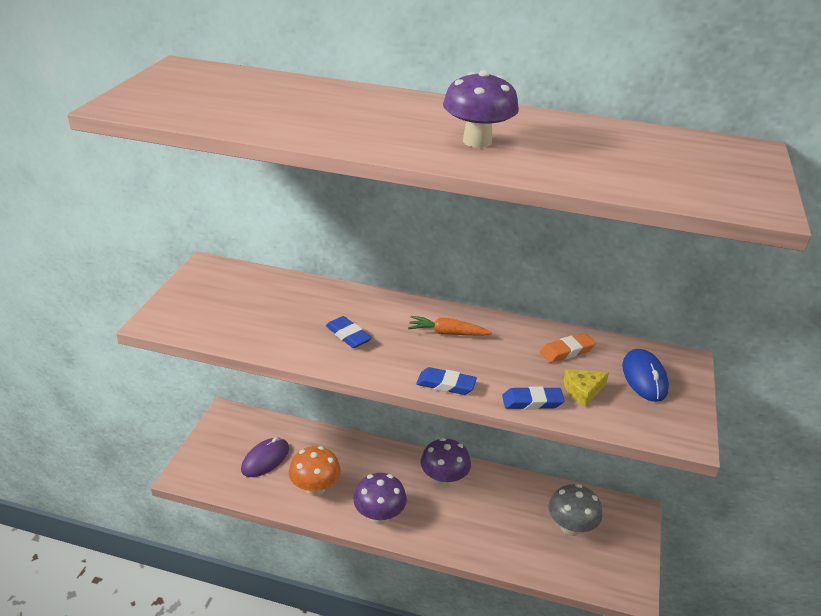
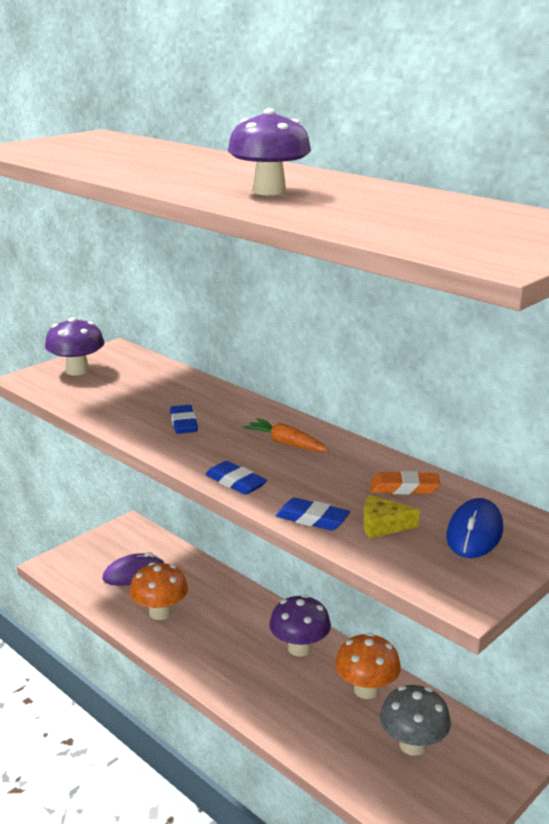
camera: 30 degrees right, 10 degrees down
purple mushroom [353,473,407,525] -> purple mushroom moved to [45,317,105,376]
none -> orange mushroom [335,633,401,699]

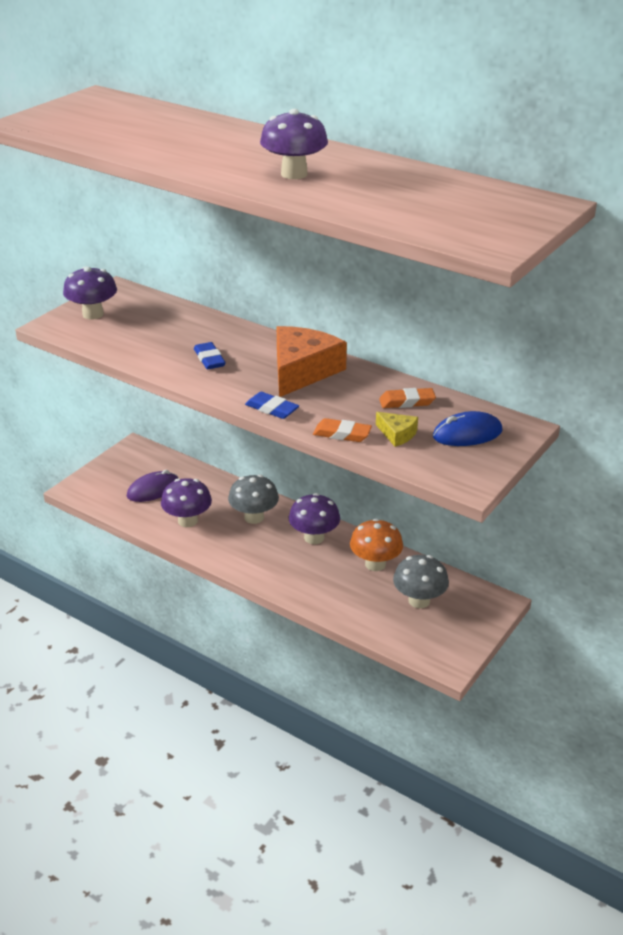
camera: 10 degrees left, 10 degrees up
orange mushroom [130,562,188,620] -> purple mushroom [161,478,212,527]
orange carrot [243,418,329,452] -> orange cheese [277,326,347,397]
blue eraser [276,498,350,531] -> orange eraser [313,418,372,442]
yellow cheese [363,495,420,539] -> yellow cheese turned 135 degrees counterclockwise [376,412,418,447]
blue mouse [446,498,503,558] -> blue mouse turned 60 degrees clockwise [433,411,503,446]
none -> grey mushroom [228,475,279,524]

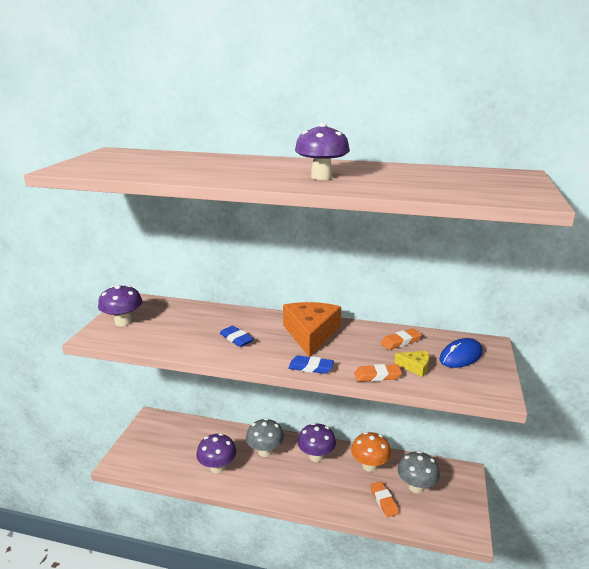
camera: 20 degrees left, 10 degrees down
purple mouse [127,470,179,502] -> none
none -> orange eraser [370,481,399,517]

